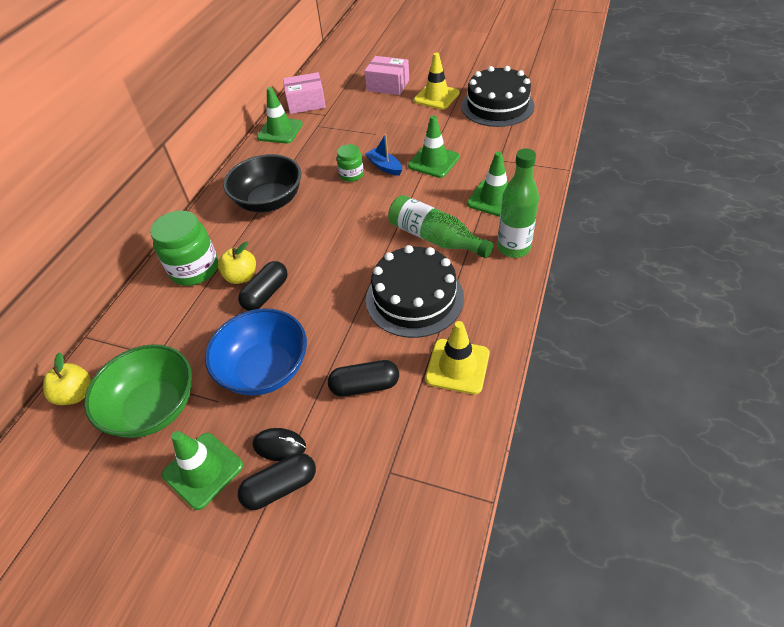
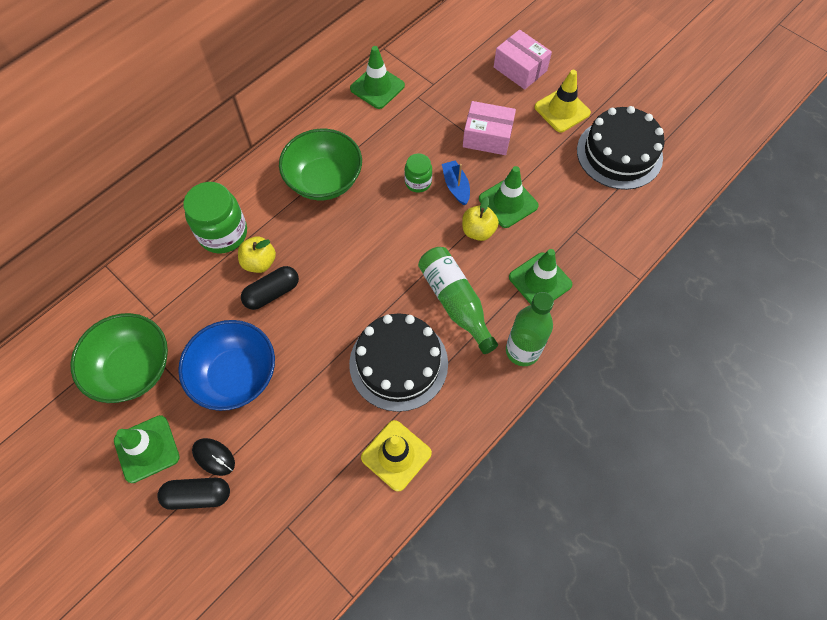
camera: 20 degrees right, 15 degrees up
yellow apple [43,352,91,405] -> yellow apple moved to [462,197,499,241]
black bowl [223,154,301,212] -> green bowl [279,129,362,200]
pink box [283,72,326,114] -> pink box moved to [463,101,516,155]
black capsule [328,360,399,397] -> none

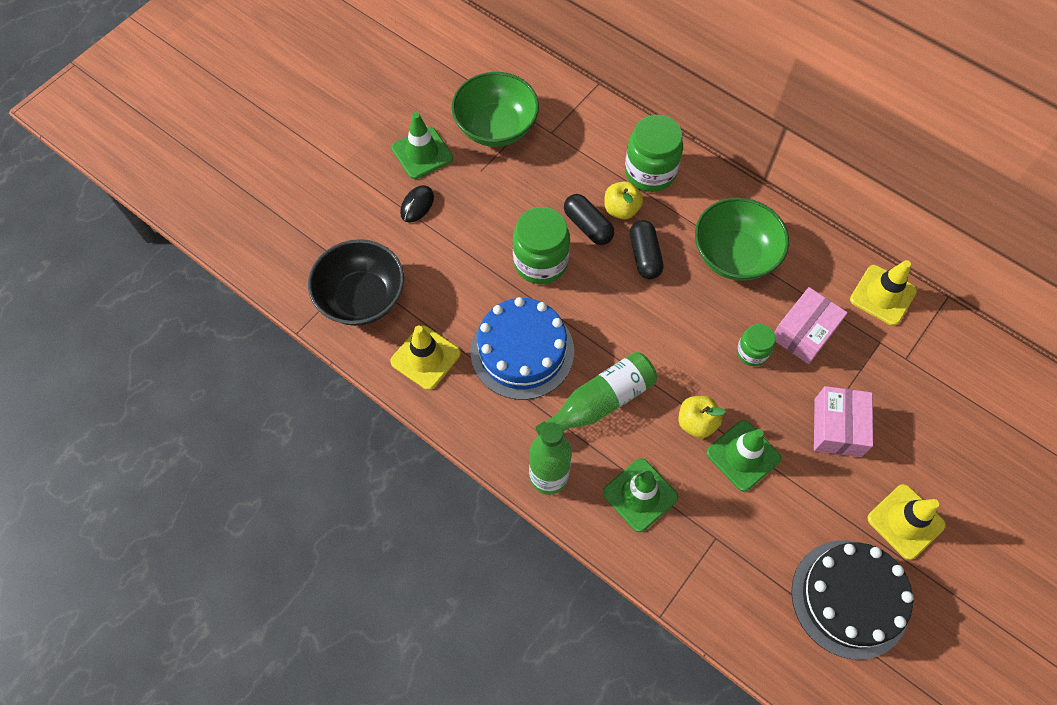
camera: 85 degrees right, 0 degrees up
black capsule [157,478,230,510] -> black capsule moved to [630,220,664,279]
blue bowl [178,320,275,411] -> none
black cake [349,314,448,412] -> blue cake [470,297,574,400]
green traffic cone [350,46,405,109] -> yellow traffic cone [850,260,917,326]
blue boat [442,160,470,205] -> none
pink box [494,30,552,90] -> pink box moved to [774,287,848,364]
none -> black bowl [308,239,404,326]
none -> green jar [512,207,570,284]

